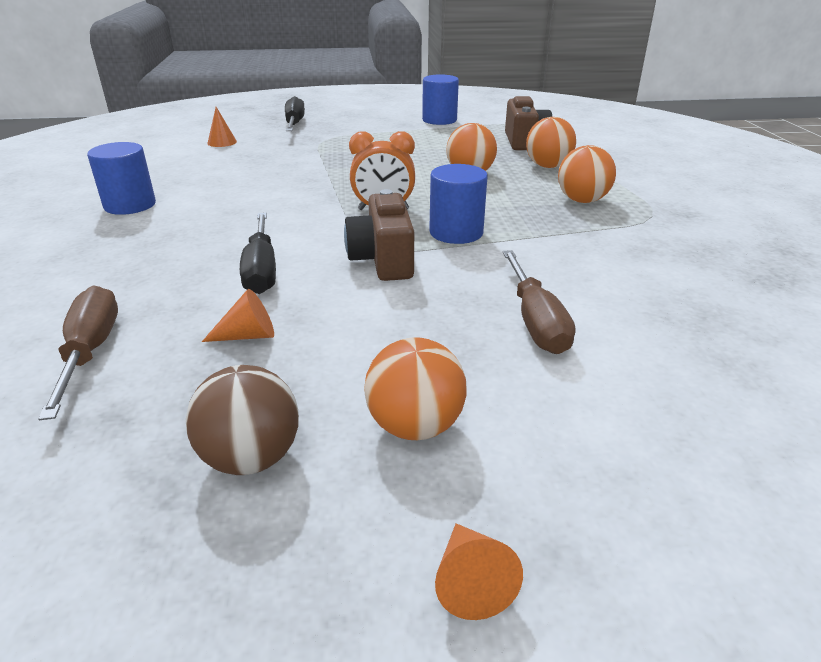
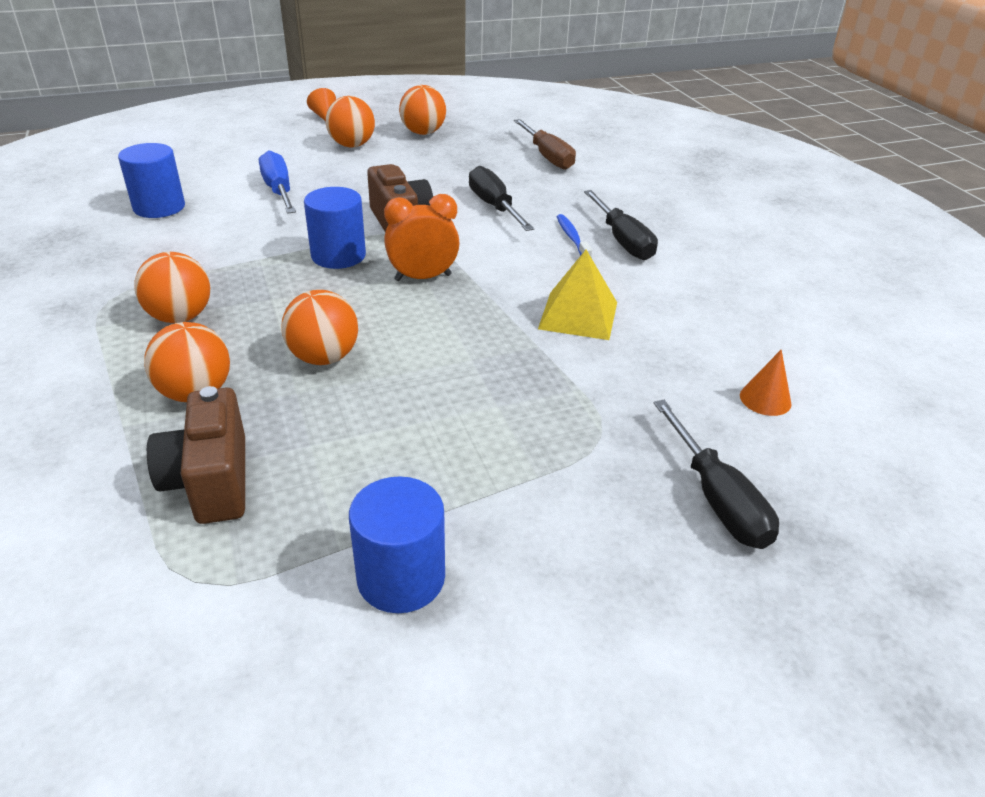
camera: 165 degrees right, 5 degrees up
blue cylinder [87,142,156,215] -> blue cylinder moved to [118,143,185,218]
brown ball [186,365,299,475] -> orange ball [399,85,446,135]
orange cone [202,289,274,342] -> none
brown screwdriver [503,250,575,354] -> blue screwdriver [259,151,296,214]
none -> yellow pyramid [538,250,617,340]
none -> blue toothbrush [557,214,592,257]
none -> black screwdriver [584,190,658,260]

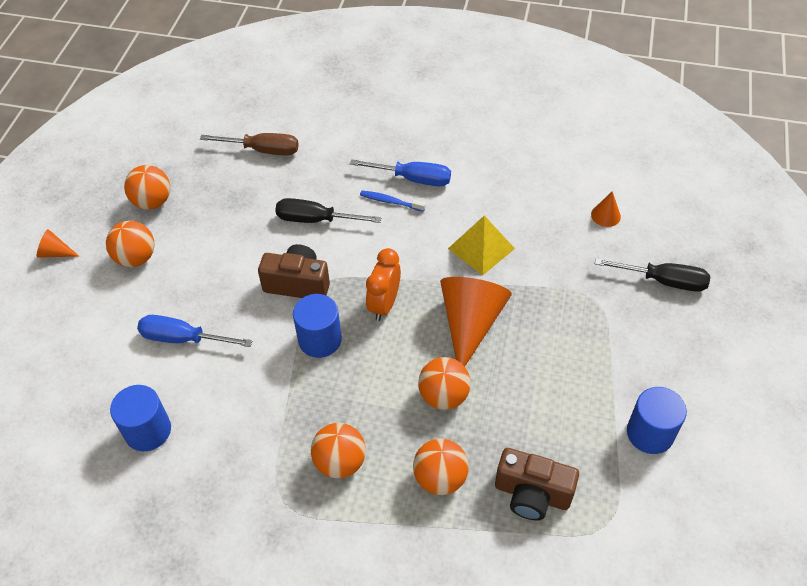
camera: 55 degrees left, 15 degrees up
black screwdriver [584,190,658,260] -> blue screwdriver [350,159,451,186]
none -> orange cone [440,277,512,366]

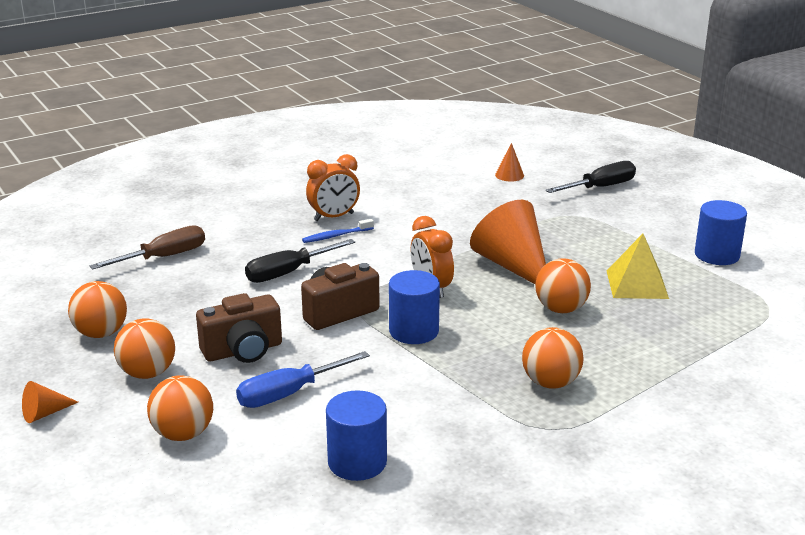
camera: 45 degrees left, 25 degrees down
blue screwdriver [350,159,451,186] -> orange clock [306,154,360,221]
orange ball [413,438,469,495] -> orange ball moved to [147,375,213,441]
yellow pyramid [448,215,515,275] -> yellow pyramid moved to [607,234,669,299]
brown camera [495,448,579,520] -> brown camera moved to [196,293,282,363]

